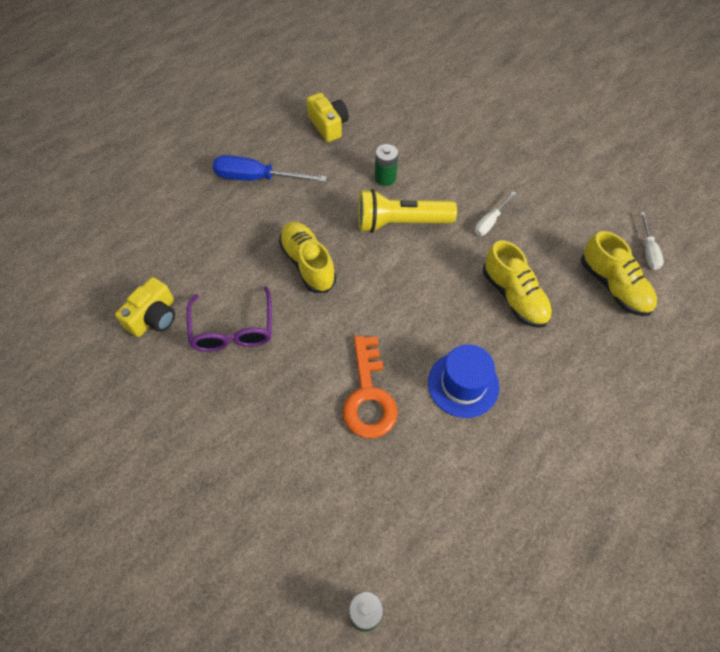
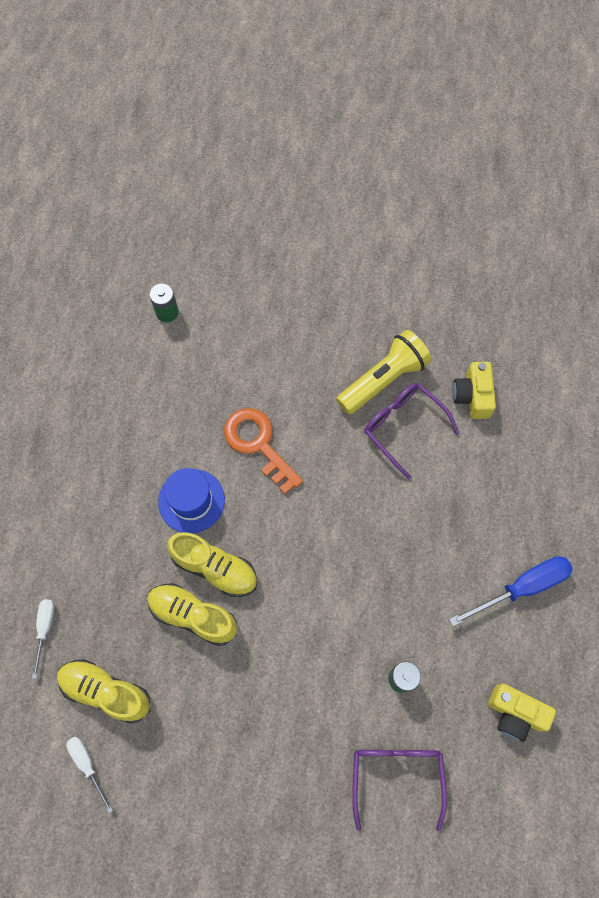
camera: 145 degrees right, 10 degrees up
yellow shoe [279,221,337,293] -> yellow shoe moved to [167,532,257,597]
yellow flashlight [358,189,457,233] -> yellow flashlight moved to [336,330,432,415]
white screwdriver [475,192,516,236] -> white screwdriver moved to [32,599,55,679]
none -> purple glasses [352,750,447,831]

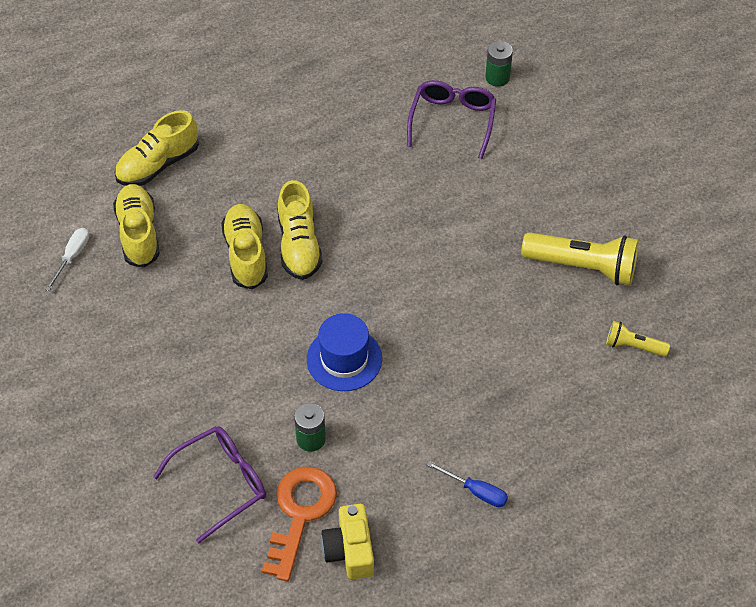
camera: 55 degrees right, 15 degrees down
white screwdriver [32,599,55,679] -> yellow shoe [114,110,199,186]
blue hat [158,468,225,533] -> blue hat moved to [307,313,382,391]
orange key [224,408,303,494] -> orange key moved to [262,467,337,581]
purple glasses [364,383,459,480] -> purple glasses moved to [407,80,496,159]
blue screwdriver [449,556,573,627] -> blue screwdriver [427,461,508,507], size x0.57
yellow camera [453,362,496,419] -> yellow flashlight [606,321,670,357]

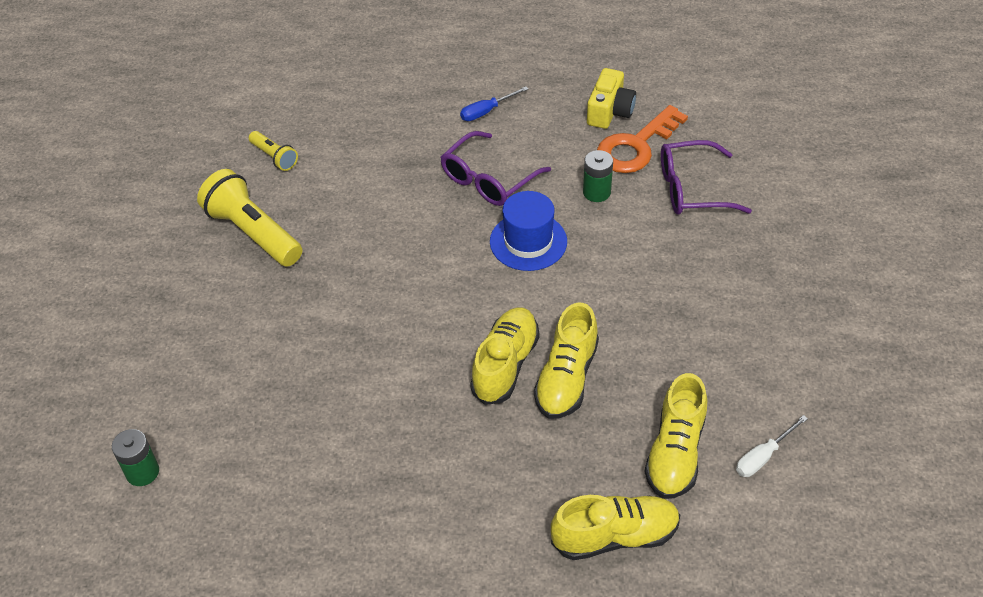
camera: 150 degrees left, 5 degrees down
purple glasses [407,80,496,159] -> purple glasses moved to [441,131,551,206]
blue screwdriver [427,461,508,507] -> blue screwdriver turned 90 degrees counterclockwise [460,86,528,121]

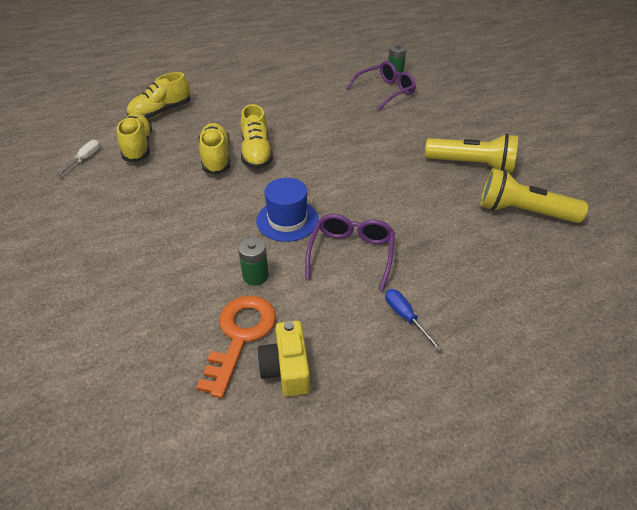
camera: 150 degrees right, 5 degrees down
yellow flashlight [249,131,298,171] -> yellow flashlight [480,168,588,223], size x1.91
blue screwdriver [460,86,528,121] -> blue screwdriver turned 60 degrees counterclockwise [385,289,443,351]
purple glasses [661,140,752,215] -> purple glasses moved to [346,61,416,110]

